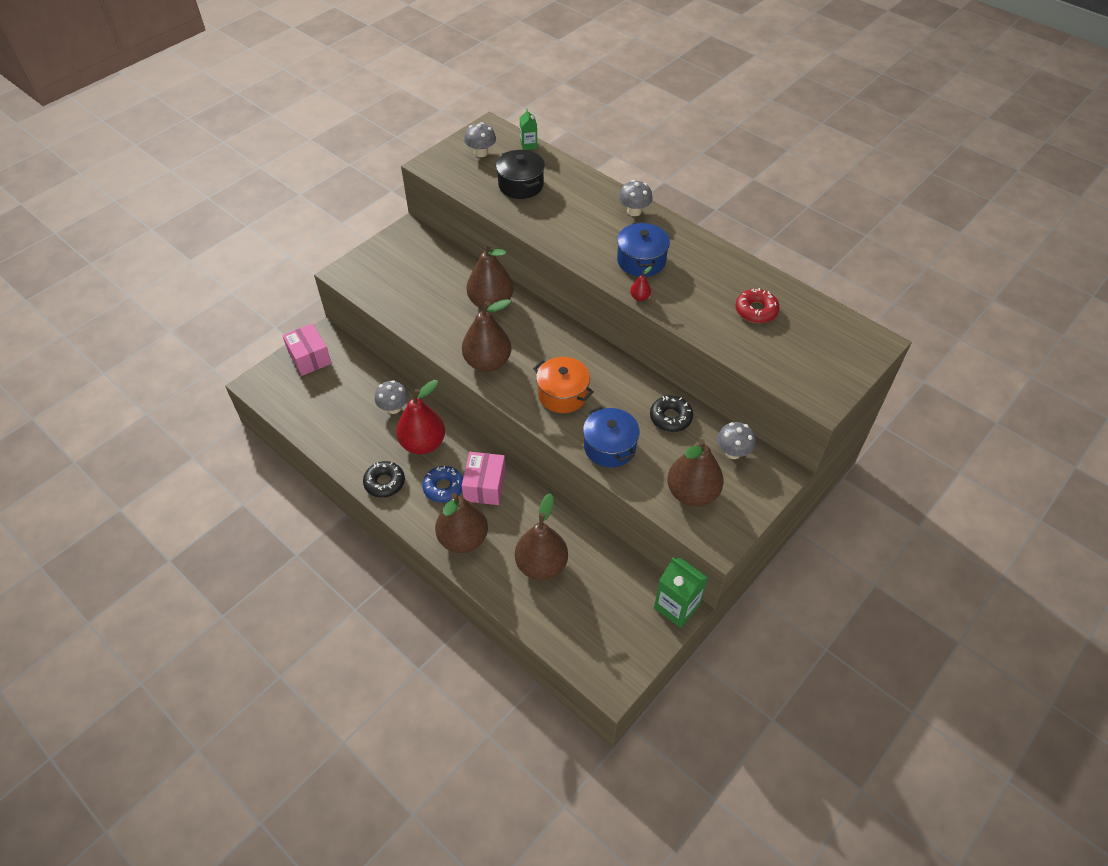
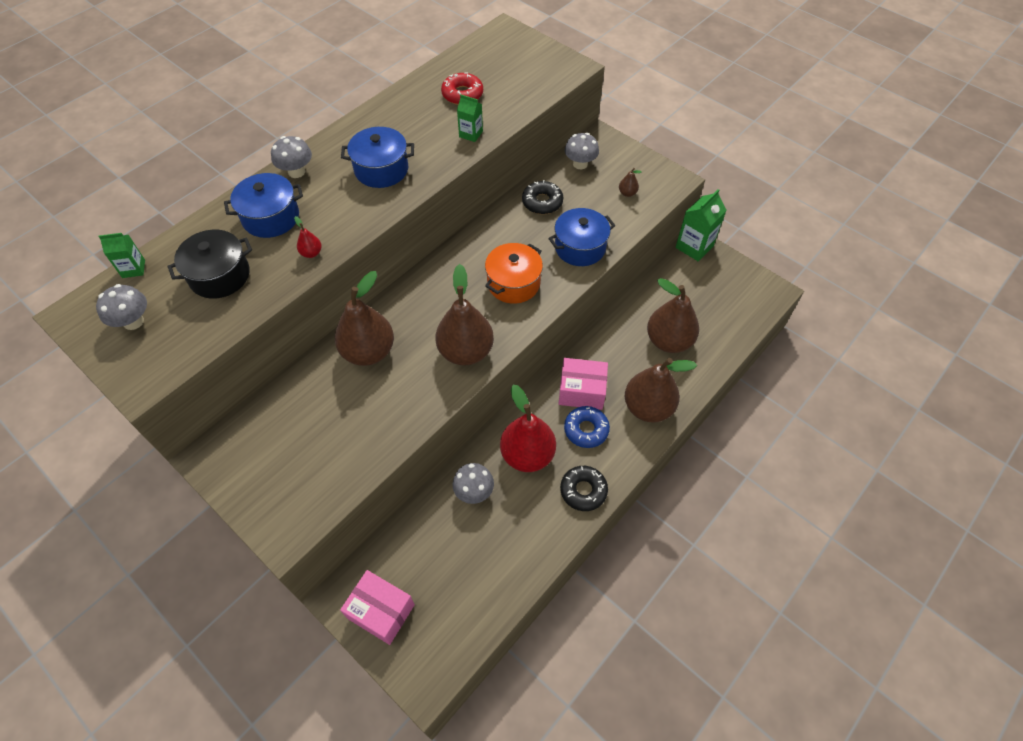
camera: 90 degrees left, 5 degrees up
pink box [282,323,332,376] -> pink box turned 60 degrees clockwise [340,570,415,645]
red pear [630,266,652,301] -> red pear moved to [294,216,322,258]
brown pear [667,439,724,507] -> brown pear [619,168,642,197], size x0.40
none -> blue pot [224,173,303,238]
none -> green carton [457,95,483,142]

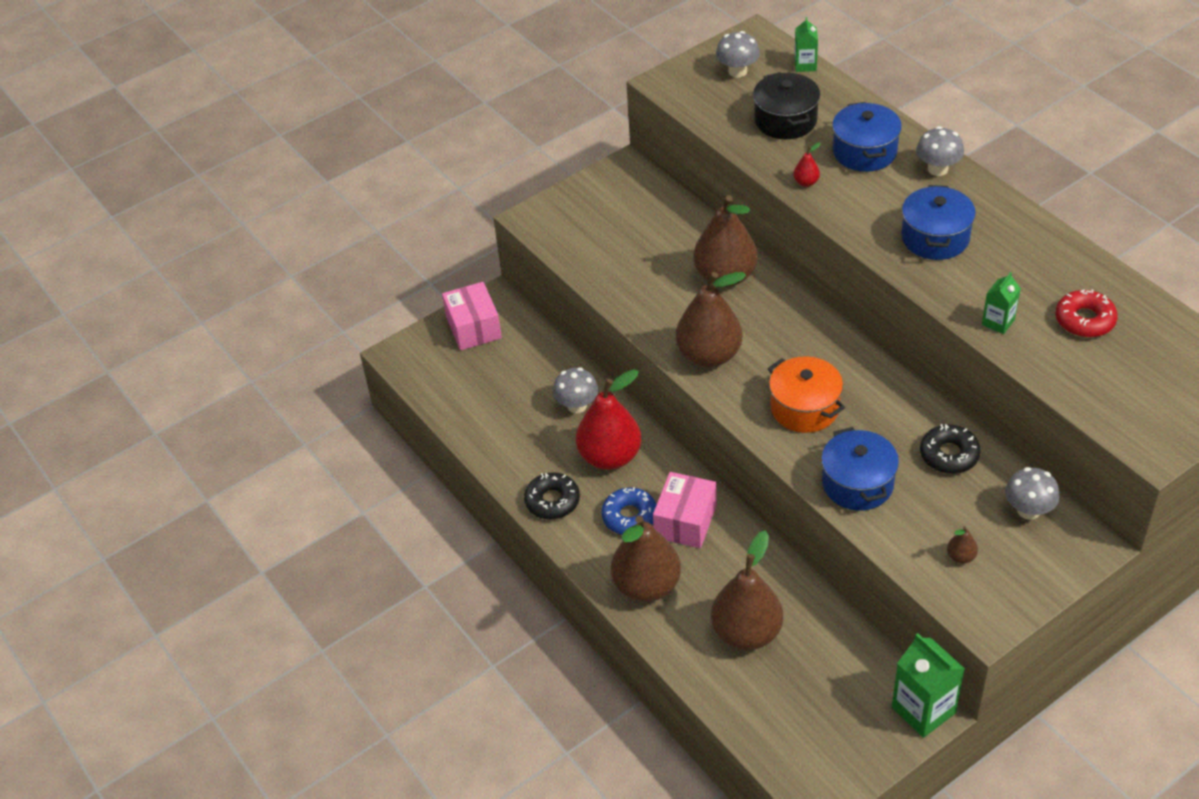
camera: 105 degrees right, 10 degrees down
pink box [340,570,415,645] -> pink box turned 60 degrees counterclockwise [442,282,502,350]

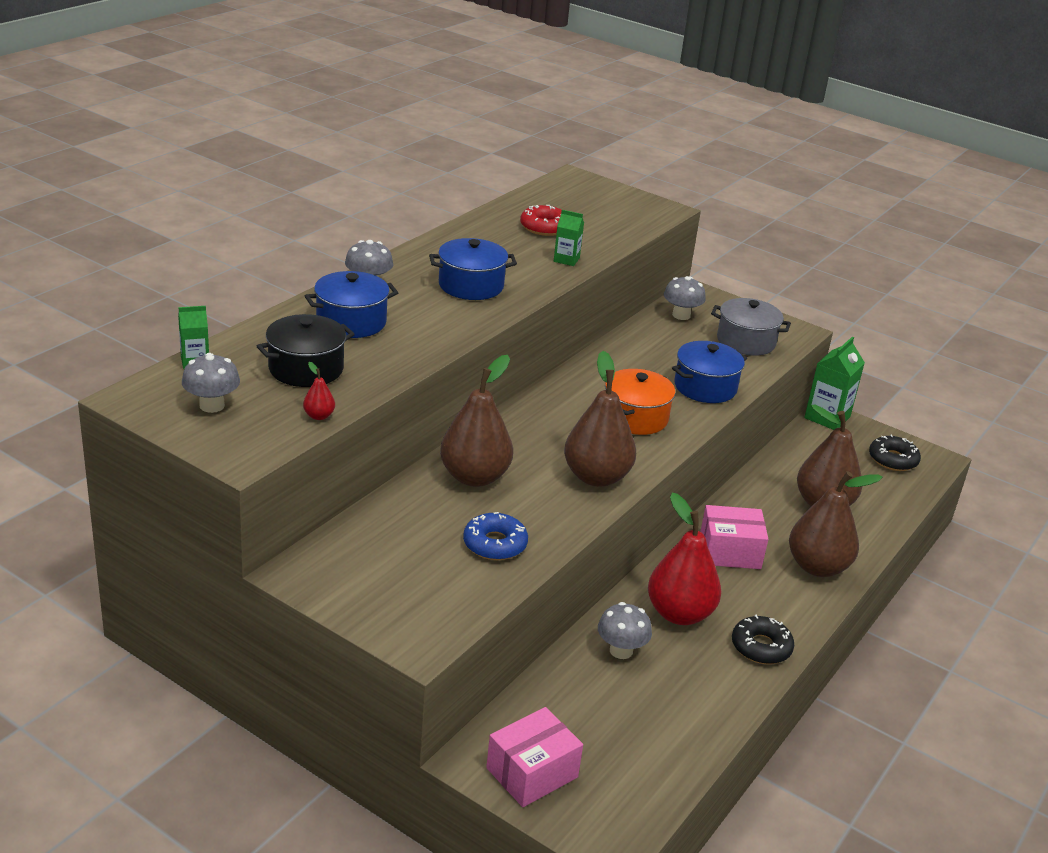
camera: 115 degrees left, 15 degrees down
blue donut [601,487,657,535] -> blue donut moved to [463,512,528,560]
red pear [793,142,821,187] -> red pear moved to [303,362,335,420]
black donut [920,424,981,474] -> black donut moved to [869,434,921,471]
brown pear [947,526,978,564] -> grey pot [711,298,791,356]

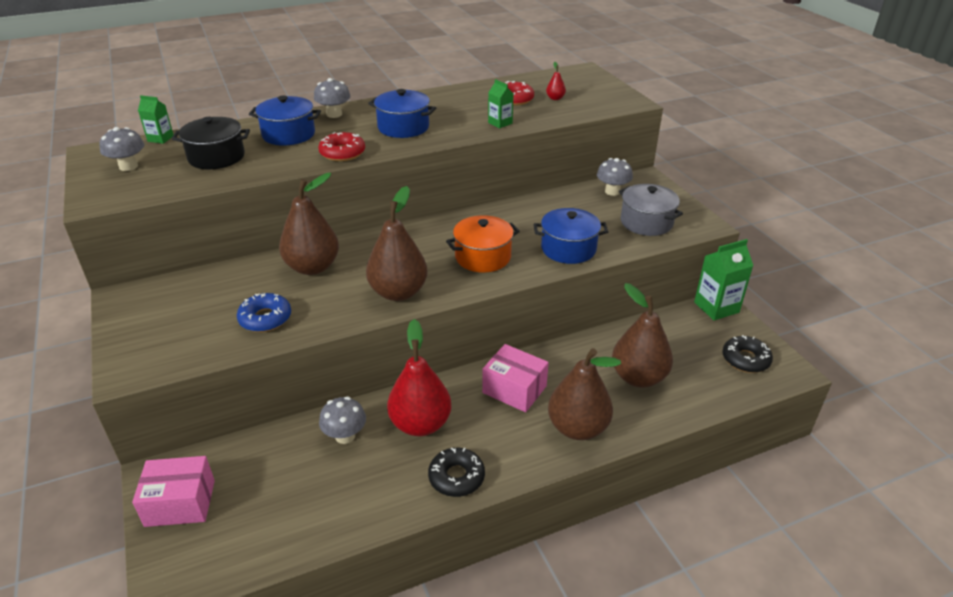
camera: 35 degrees right, 5 degrees up
red pear [303,362,335,420] -> red pear moved to [546,62,566,100]
none -> red donut [318,132,365,161]

